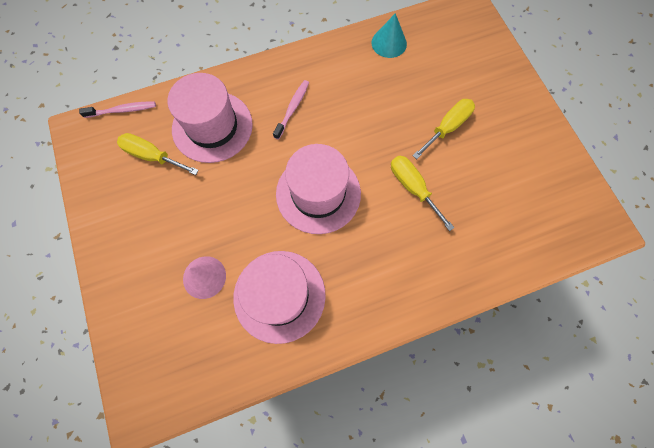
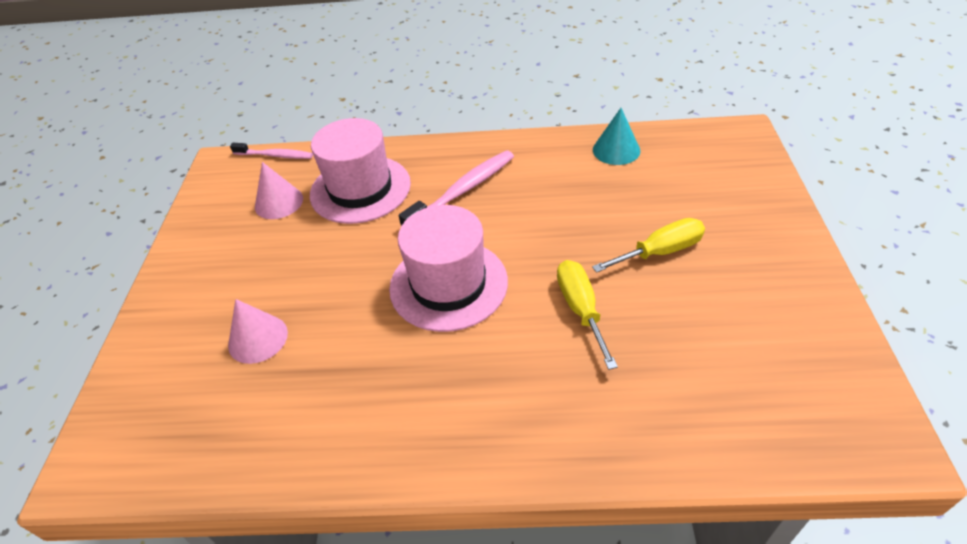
camera: 25 degrees right, 25 degrees down
yellow screwdriver [117,133,199,175] -> pink cone [255,162,303,219]
pink hat [233,251,326,344] -> none
pink toothbrush [273,80,309,140] -> pink toothbrush [399,150,514,226], size x1.58

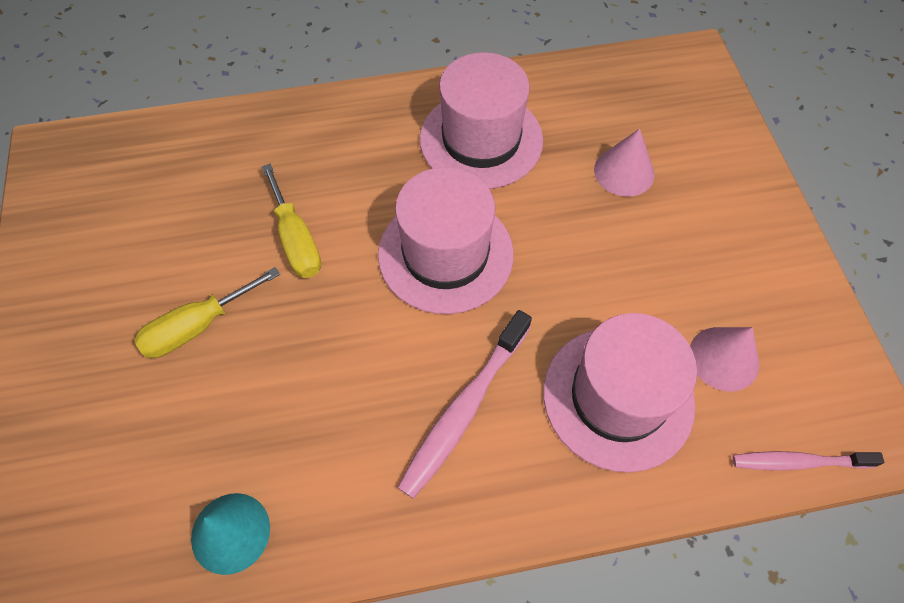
camera: 165 degrees right, 15 degrees up
none -> pink hat [420,52,543,189]

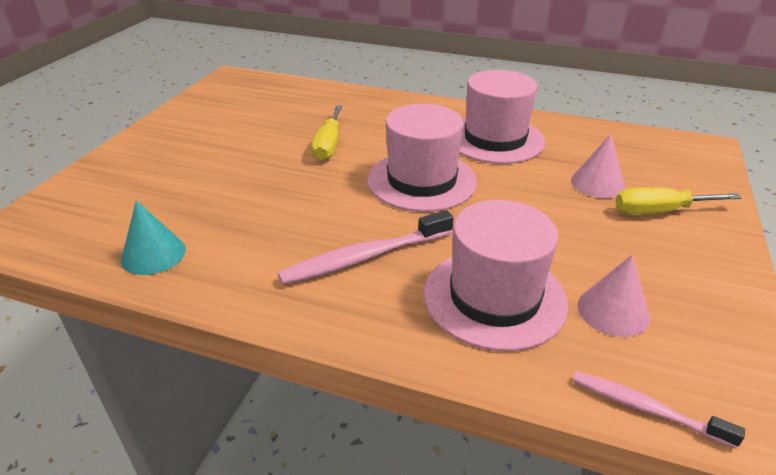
camera: 30 degrees right, 25 degrees down
yellow screwdriver [134,267,280,358] -> yellow screwdriver moved to [615,187,741,215]

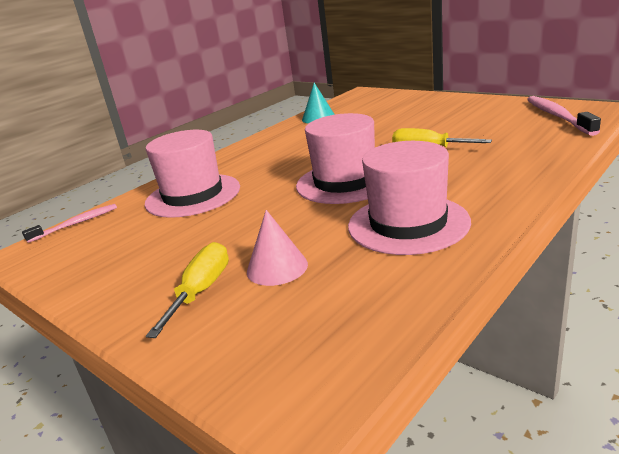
camera: 115 degrees right, 10 degrees down
pink toothbrush [278,210,454,285] -> pink toothbrush moved to [527,96,601,136]
pink cone [578,255,650,337] -> none

